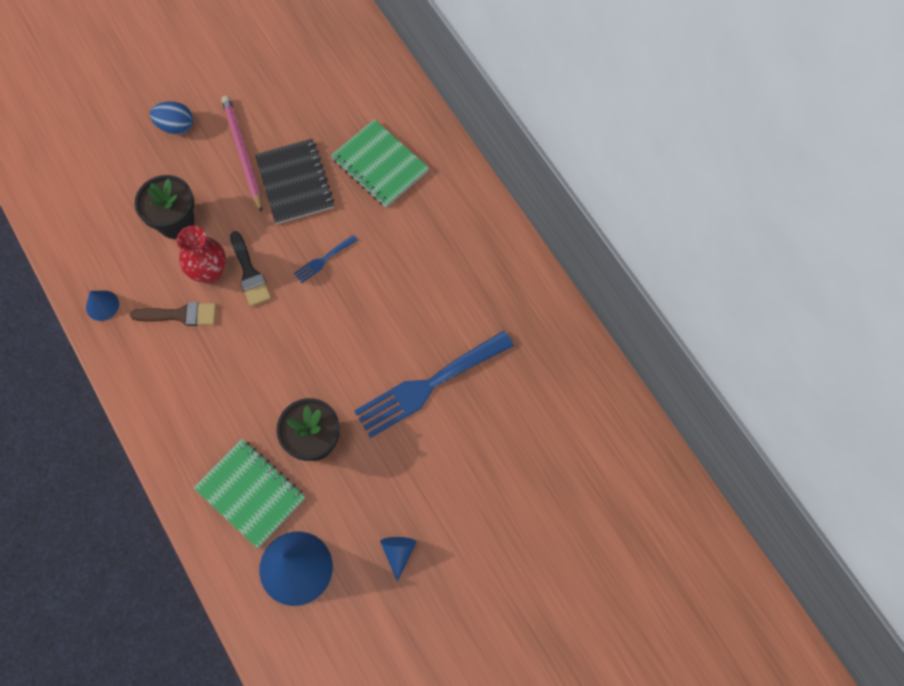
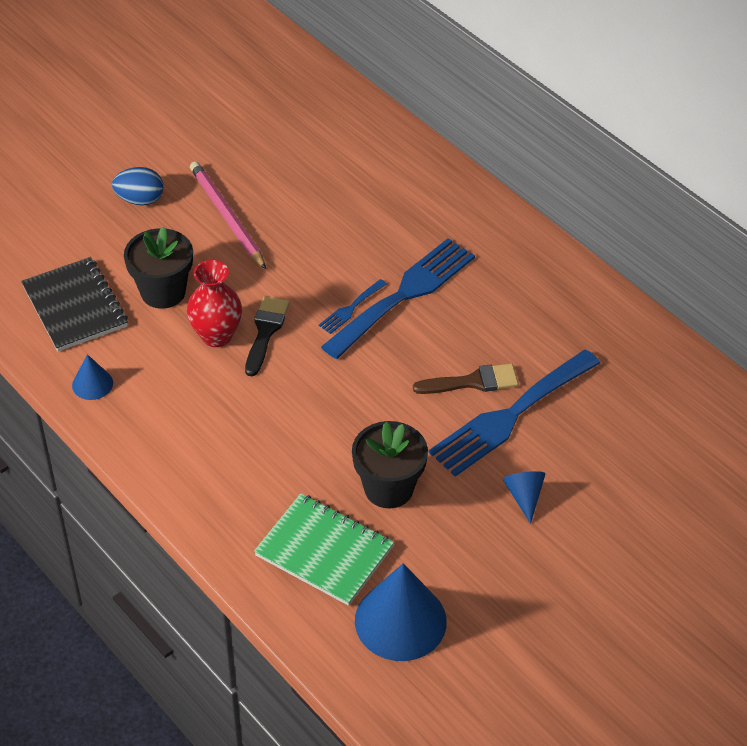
camera: 10 degrees left, 20 degrees down
brown brush [130,302,216,326] -> brown brush moved to [413,363,518,394]
black brush [230,231,271,306] -> black brush turned 135 degrees counterclockwise [245,296,289,376]
black notebook [255,139,335,224] -> black notebook moved to [21,257,128,351]
green notebook [331,119,429,208] -> none
blue cone [380,537,417,581] -> blue cone moved to [503,471,545,524]
none -> blue fork [321,238,475,359]

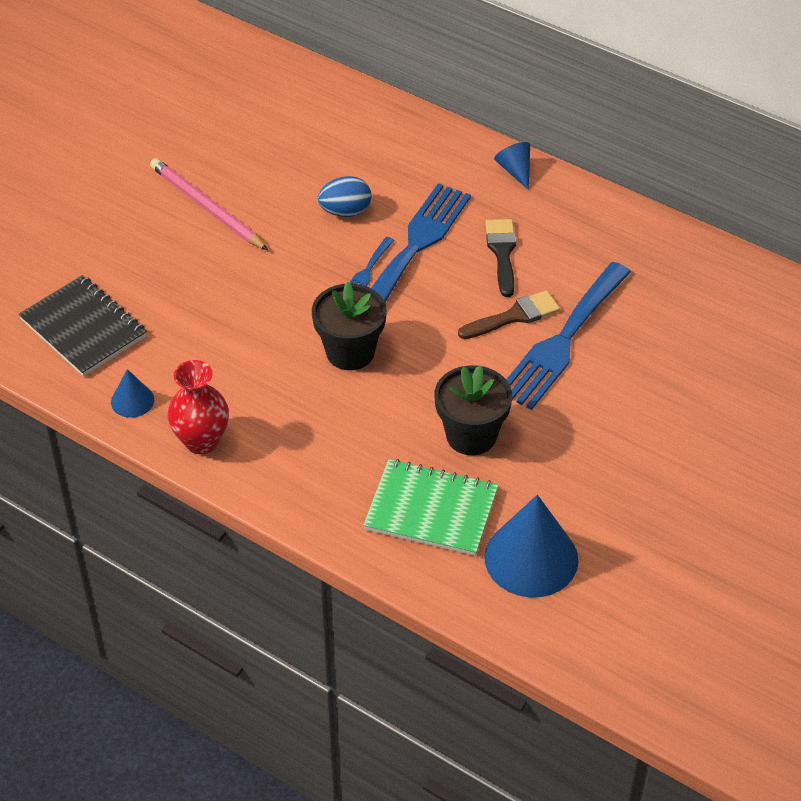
camera: 15 degrees left, 0 degrees up
blue egg [112,167,163,205] -> blue egg moved to [318,176,371,217]
black flower pot [124,227,193,309] -> black flower pot moved to [312,282,387,370]
red vase [187,260,242,347] -> red vase moved to [168,360,229,454]
black brush [245,296,289,376] -> black brush moved to [485,219,516,297]
blue cone [503,471,545,524] -> blue cone moved to [494,142,530,190]

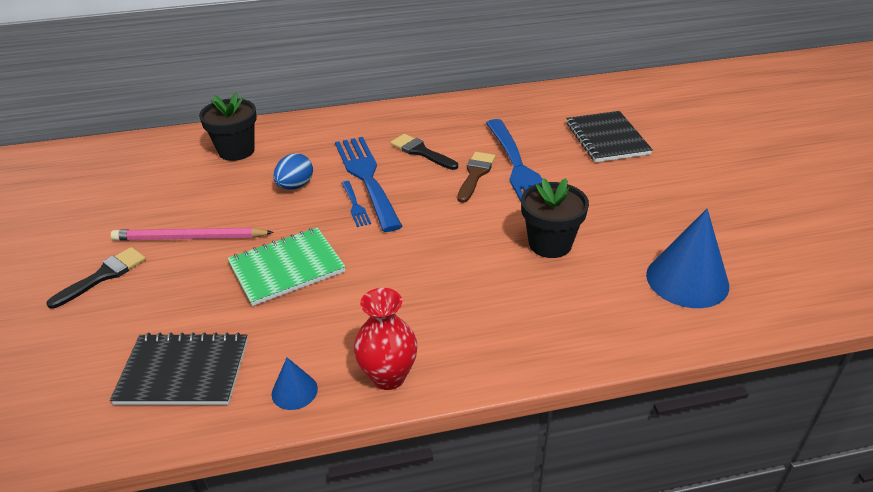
camera: 45 degrees left, 10 degrees down
black flower pot [312,282,387,370] -> black flower pot moved to [199,93,257,161]
green notebook [363,459,499,556] -> green notebook moved to [228,227,346,306]
blue cone [494,142,530,190] -> none
none -> black brush [46,247,146,309]
none -> black notebook [566,111,653,162]

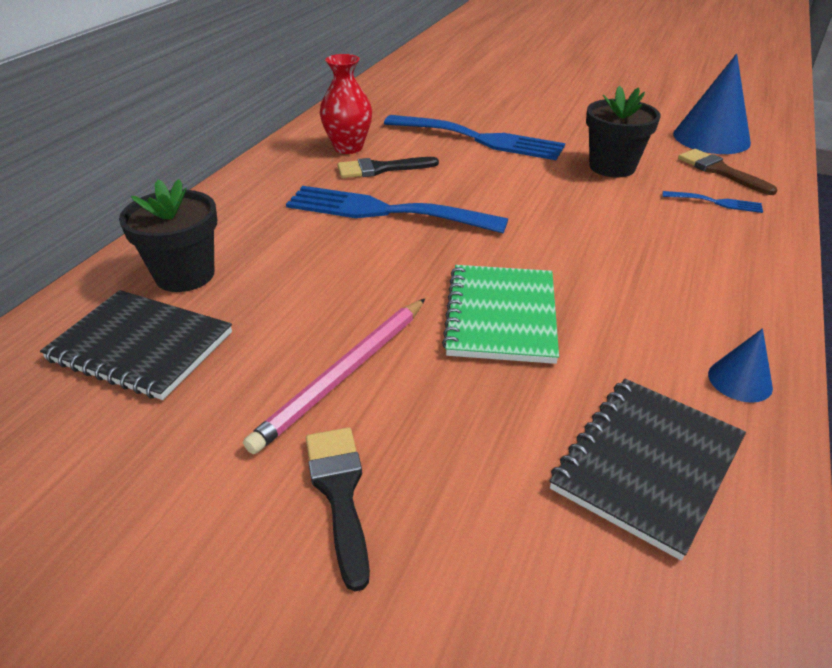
camera: 55 degrees left, 0 degrees up
blue egg [273,153,313,190] -> none
blue fork [342,181,371,227] -> blue fork moved to [662,191,763,213]
red vase [354,288,418,390] -> red vase moved to [320,54,372,154]
brown brush [458,152,495,203] -> brown brush moved to [678,149,777,195]
black notebook [566,111,653,162] -> black notebook moved to [40,290,232,400]

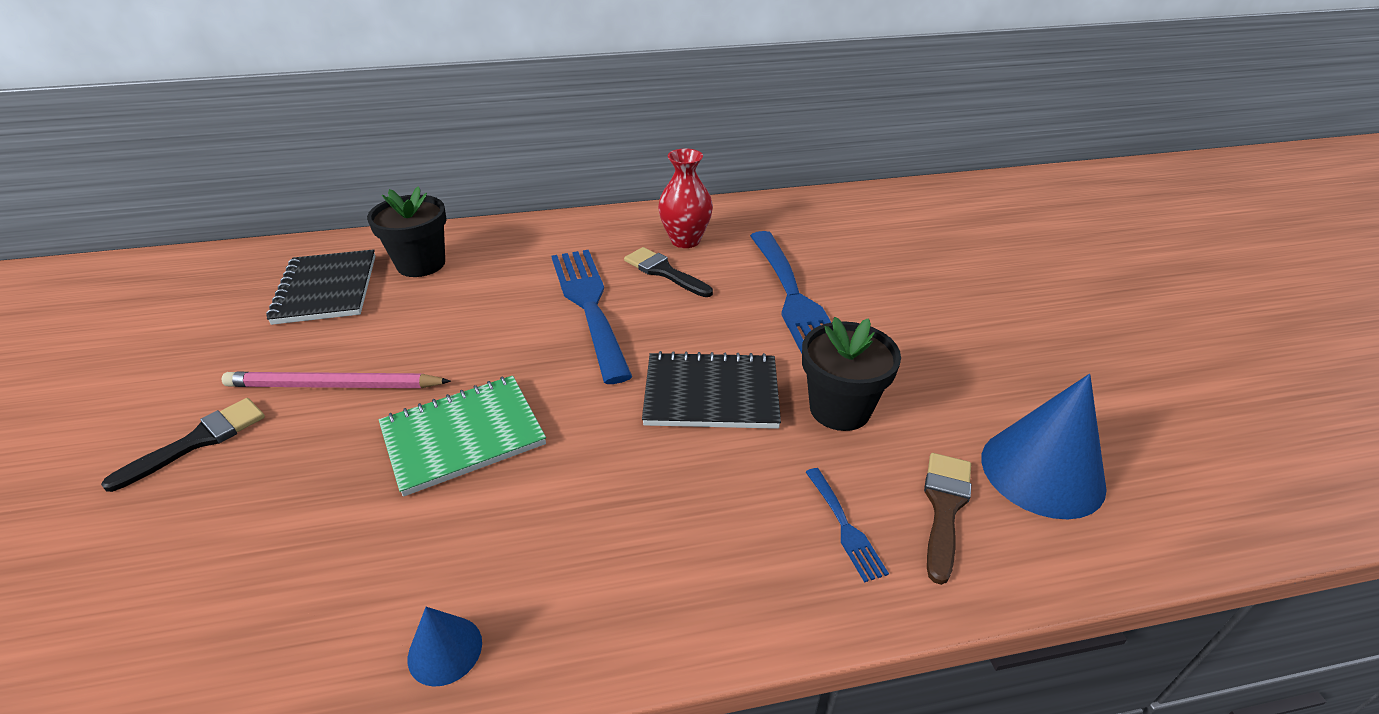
camera: 55 degrees right, 0 degrees up
black notebook [550,379,746,560] -> black notebook moved to [642,351,781,429]

